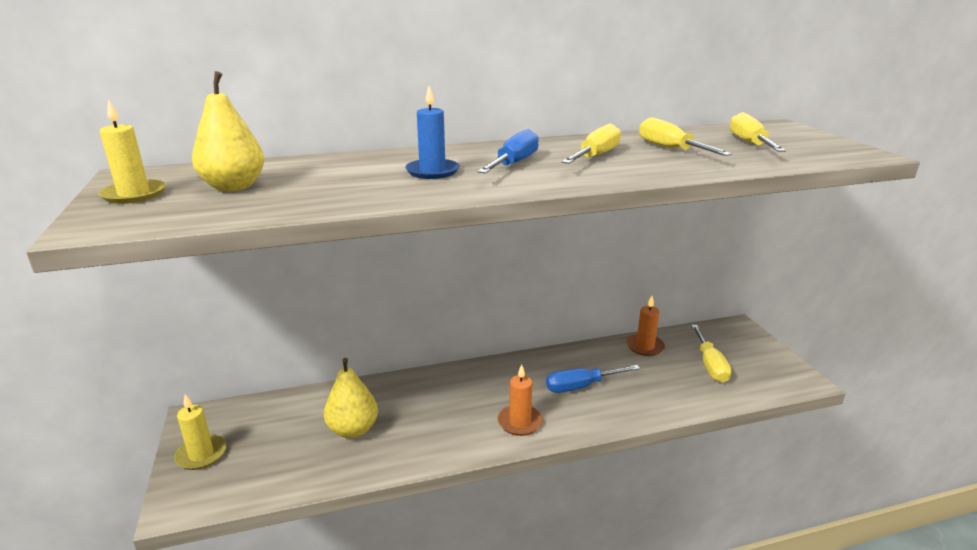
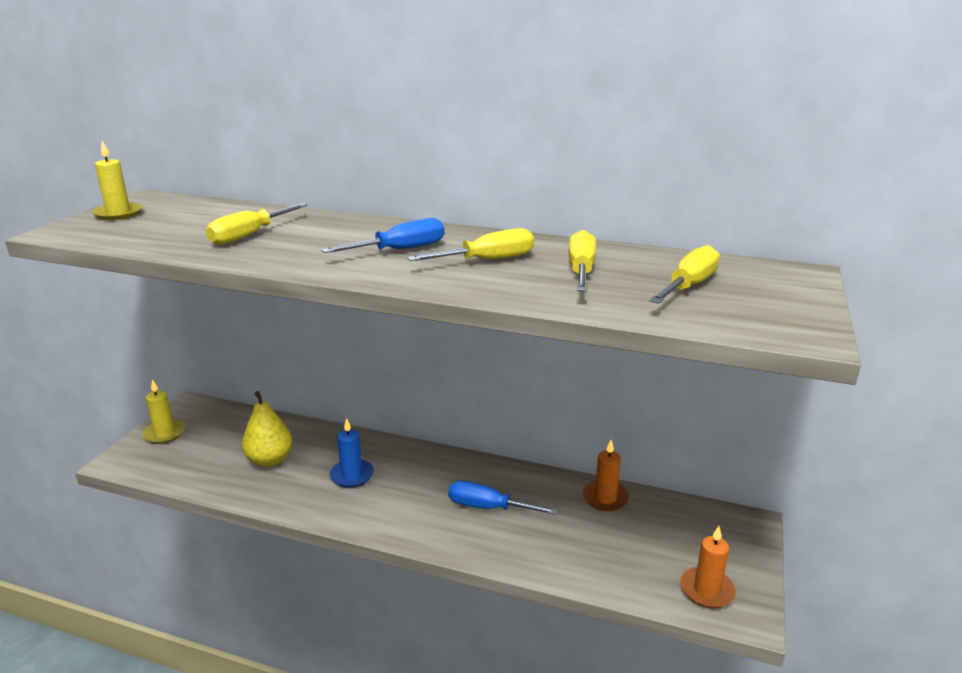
camera: 35 degrees right, 0 degrees up
yellow pear [192,71,264,192] -> none
blue candle [405,86,460,179] -> blue candle moved to [329,418,374,488]
orange candle [497,364,543,436] -> orange candle moved to [680,526,736,608]
yellow screwdriver [691,325,732,383] -> yellow screwdriver moved to [206,203,307,245]

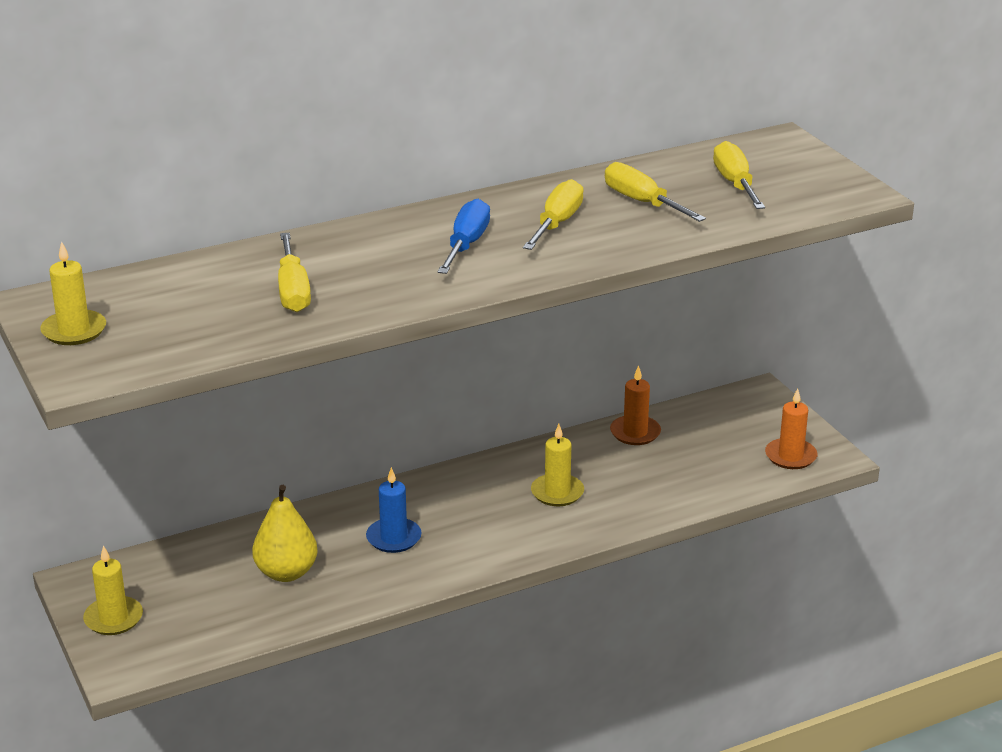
camera: 45 degrees left, 5 degrees up
blue screwdriver [448,481,559,515] -> yellow candle [531,424,584,506]

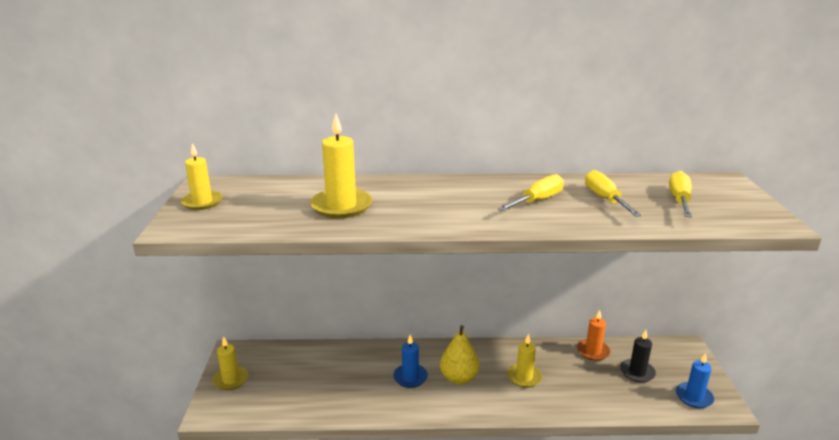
camera: 25 degrees right, 5 degrees down
yellow pear [252,485,318,582] -> yellow pear moved to [440,325,479,385]
yellow screwdriver [278,233,311,312] -> yellow candle [310,114,372,218]
blue screwdriver [437,199,490,274] -> none
orange candle [765,388,817,469] -> blue candle [676,353,714,408]
none -> black candle [620,330,656,383]

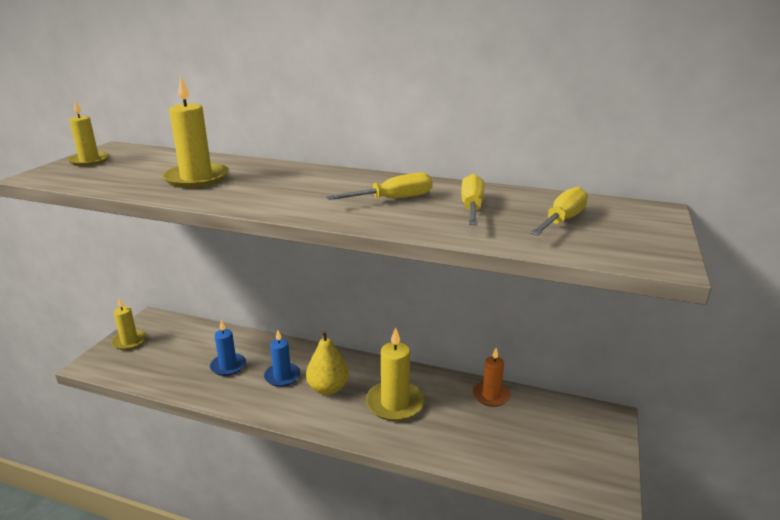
camera: 20 degrees right, 0 degrees up
yellow candle [507,334,542,388] -> yellow candle [366,327,425,421], size x1.52
black candle [620,330,656,383] -> none
blue candle [676,353,714,408] -> blue candle moved to [210,320,246,376]

